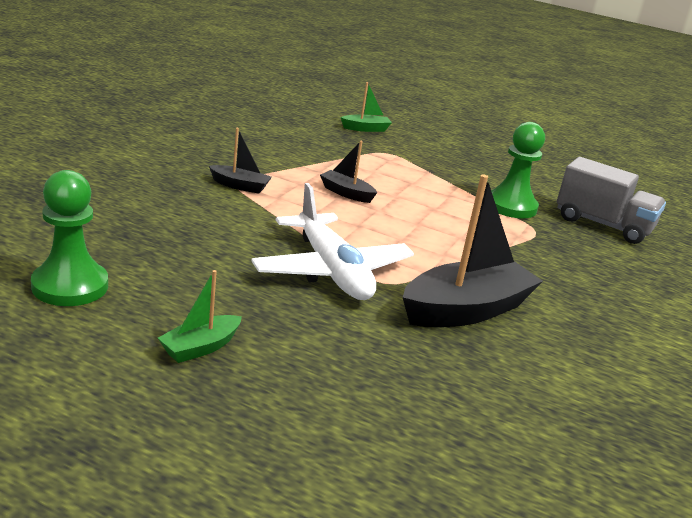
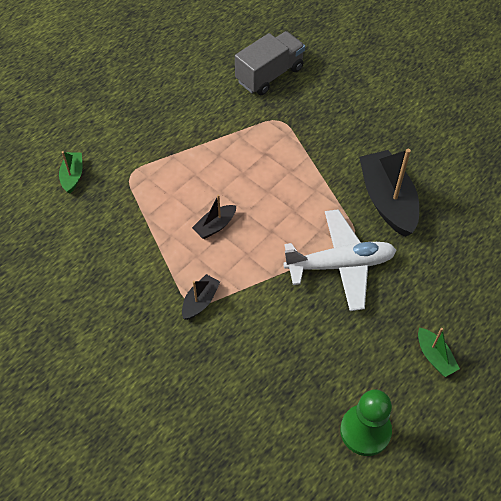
camera: 70 degrees left, 30 degrees up
green pawn [491,122,545,219] -> none

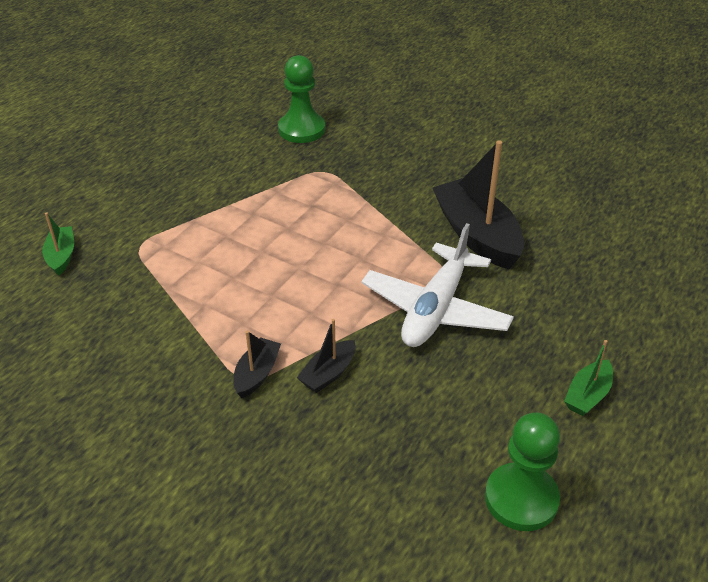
camera: 10 degrees left, 15 degrees down
black boat [192,195,236,239] -> black boat moved to [297,319,356,393]
grey truck [235,31,305,95] -> green pawn [278,55,325,143]
white plane [283,209,396,311] -> white plane turned 135 degrees clockwise [362,223,514,347]
green boat [418,328,460,377] -> green boat turned 75 degrees clockwise [564,340,613,416]

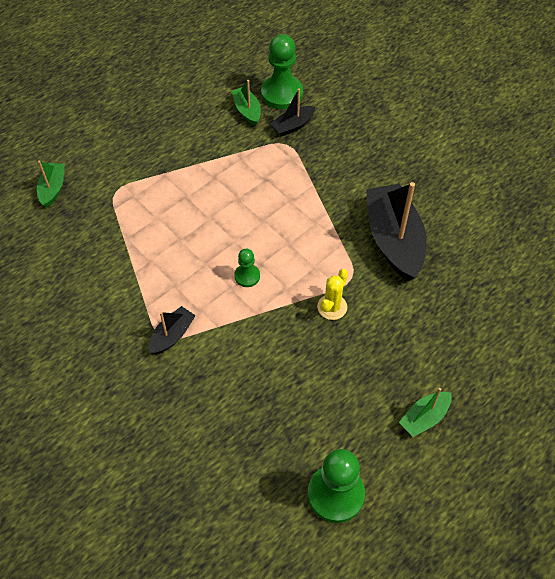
camera: 15 degrees right, 15 degrees up
black boat [297,319,356,393] -> black boat moved to [270,88,315,137]
white plane [362,223,514,347] -> yellow cactus [317,269,348,320]
none -> green boat [232,80,261,126]
none -> green pawn [234,249,260,287]

